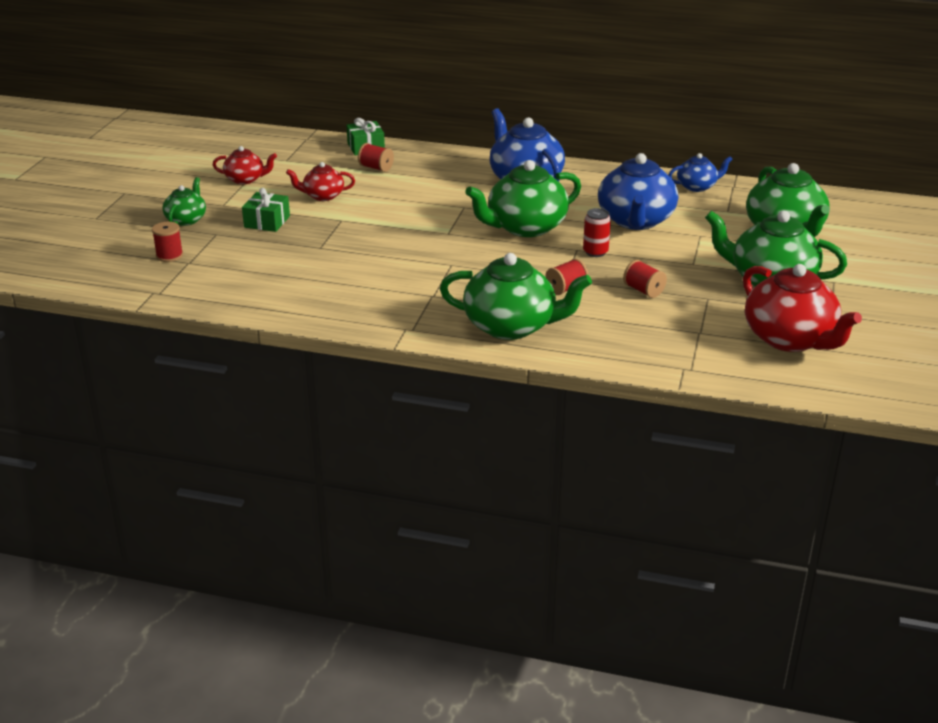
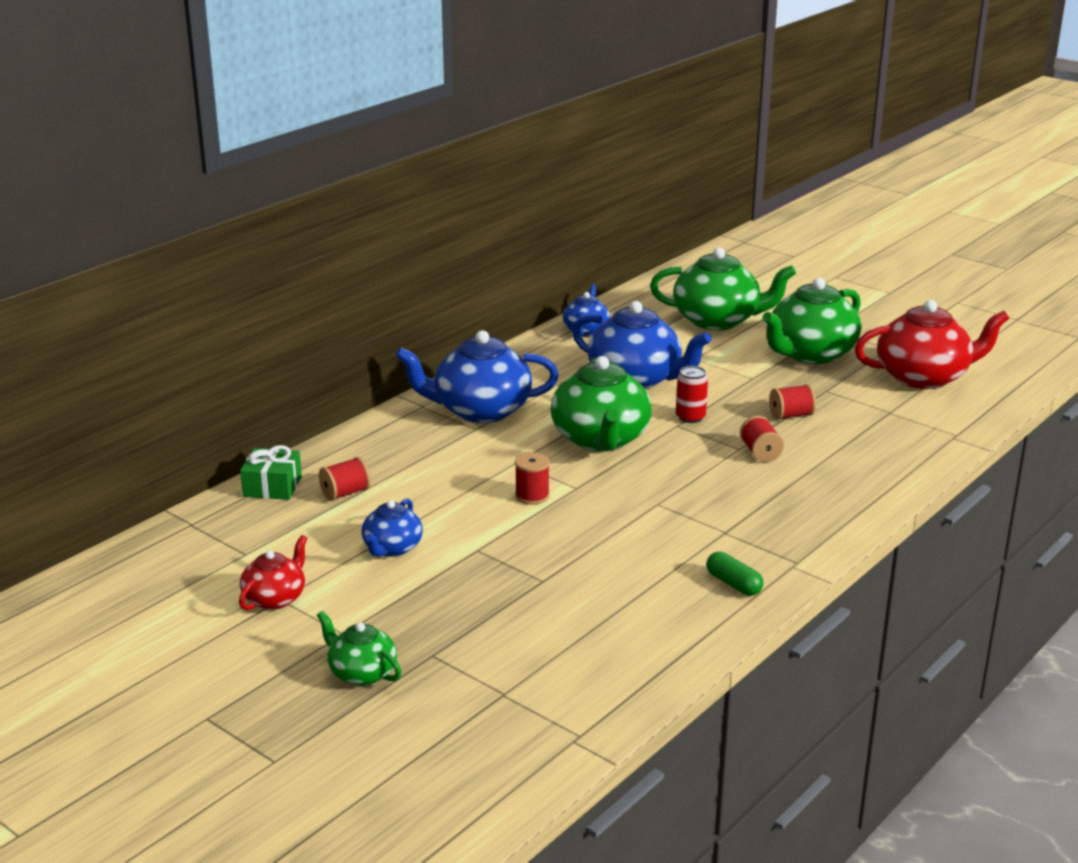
camera: 65 degrees left, 5 degrees down
red spool [152,222,183,262] -> red spool moved to [515,452,550,505]
green gift [242,188,290,232] -> none
red teapot [286,162,355,201] -> blue teapot [361,499,423,557]
green teapot [440,253,592,340] -> none
none -> green capsule [707,552,763,596]

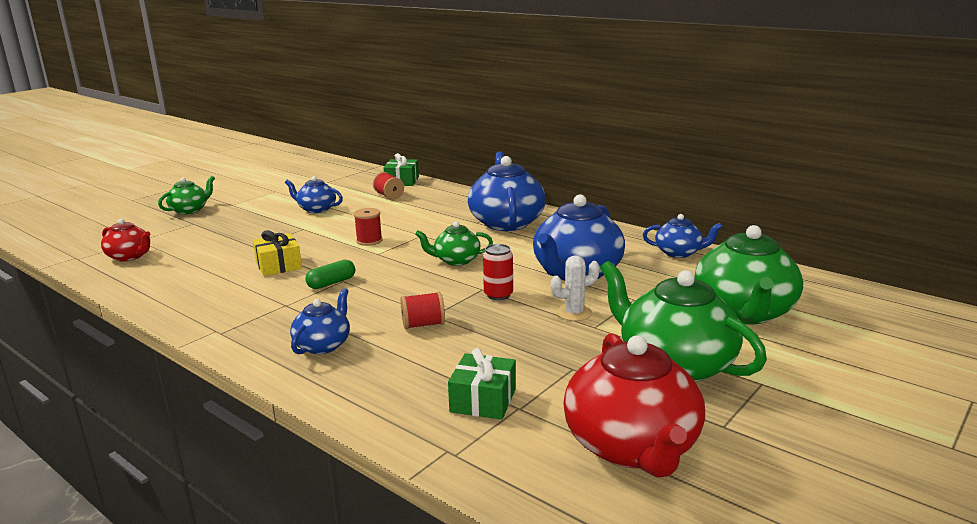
camera: 90 degrees right, 5 degrees down
red teapot [239,535,307,610] -> red teapot moved to [101,219,150,261]
green teapot [551,356,652,452] -> green teapot [415,221,493,266], size x0.54
green capsule [707,552,763,596] -> green capsule moved to [306,260,355,289]
red spool [769,384,816,420] -> none
none -> yellow gift [253,230,302,276]
none -> blue teapot [290,288,350,354]
none -> green gift [448,348,516,420]
none -> white cactus [551,255,600,321]

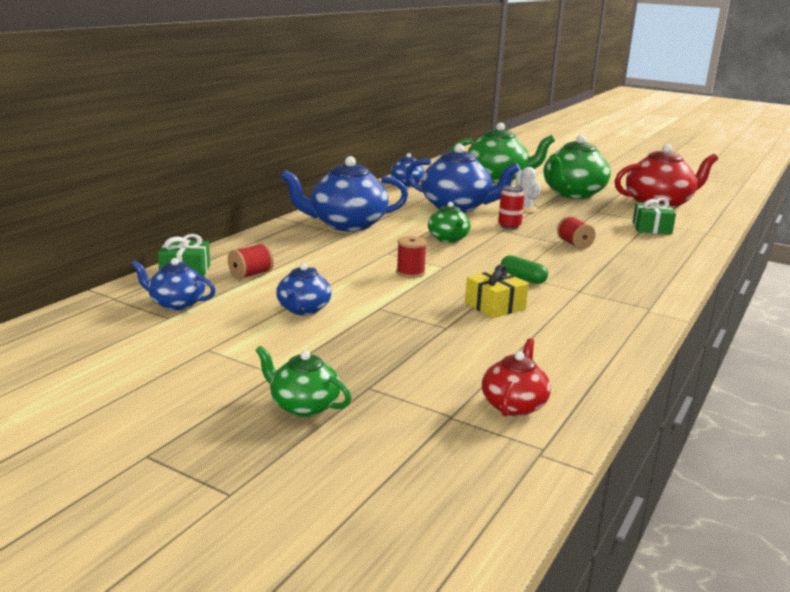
camera: 100 degrees left, 0 degrees up
blue teapot [290,288,350,354] -> blue teapot moved to [131,258,216,310]

